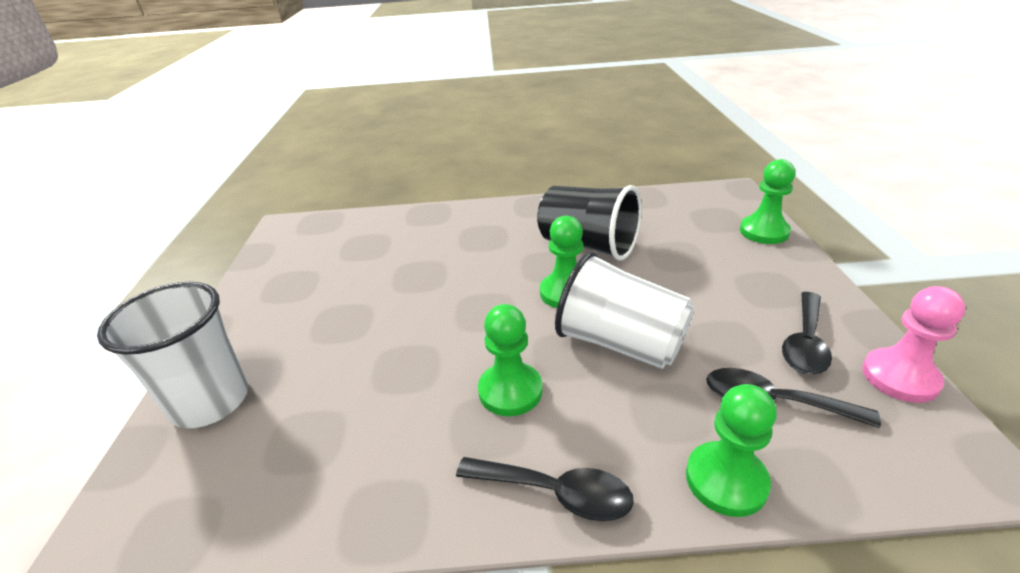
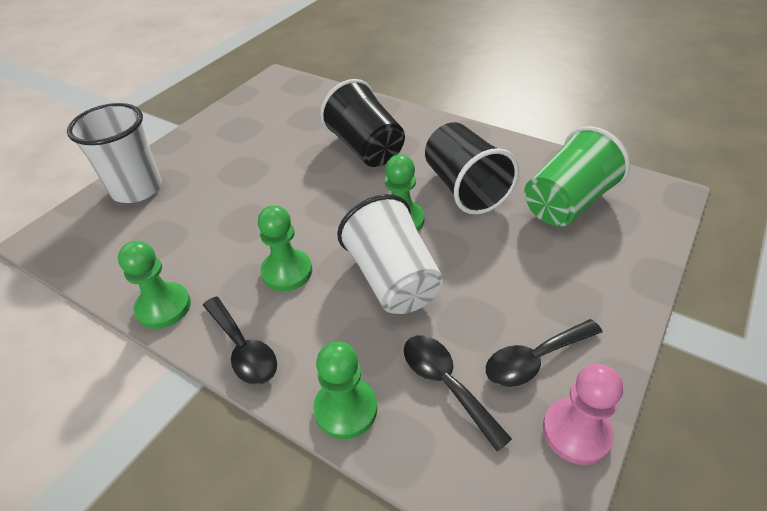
camera: 35 degrees right, 10 degrees up
green pawn [740,159,795,244] -> green pawn moved to [118,241,191,329]
none -> black cup [320,79,405,167]
none -> green cup [524,126,630,227]

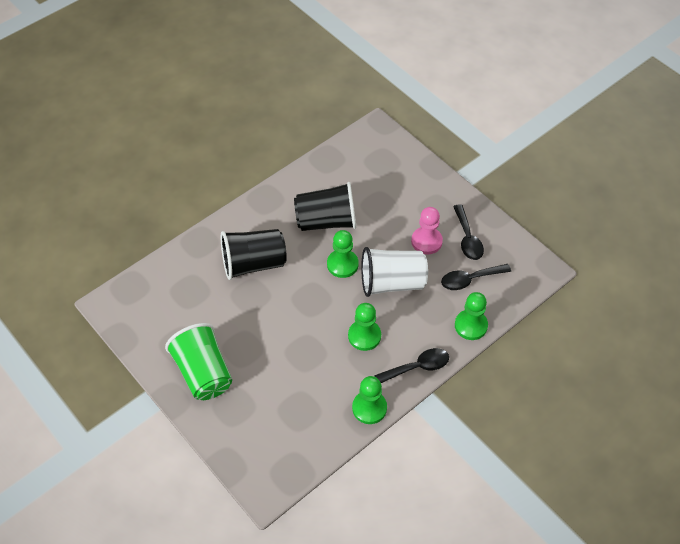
camera: 75 degrees left, 10 degrees up
white cup [67,103,162,203] -> none
green cup [524,126,630,227] -> green cup moved to [165,323,232,400]
pink pawn [543,364,623,465] -> pink pawn moved to [411,207,443,254]

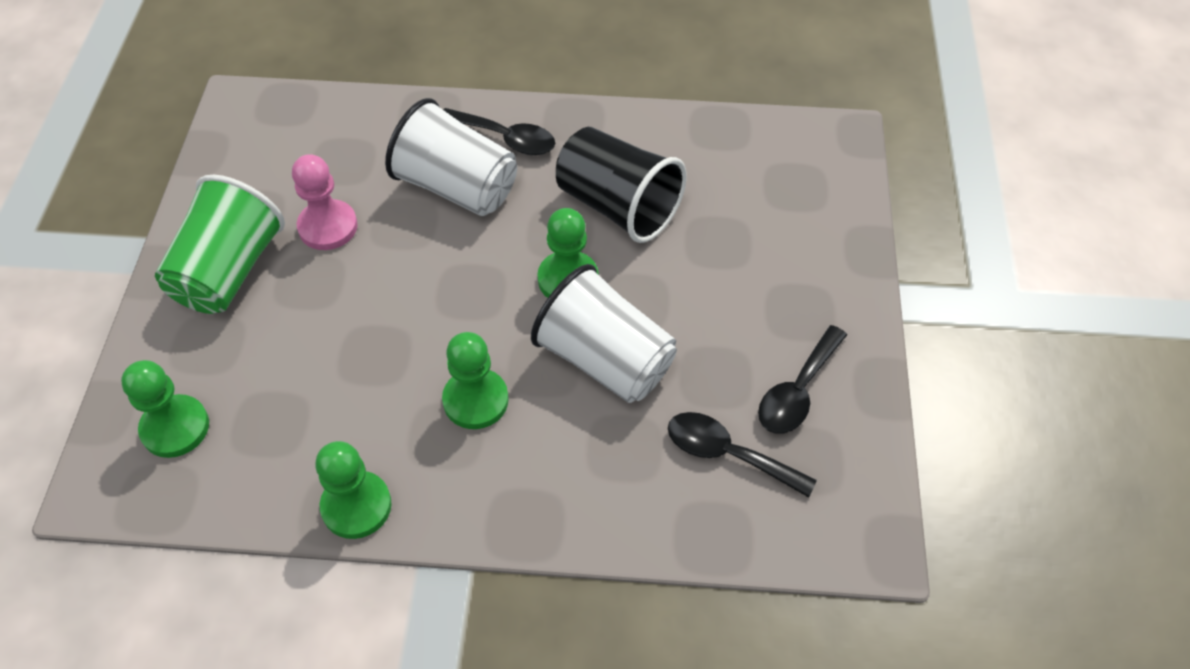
camera: 45 degrees right, 0 degrees up
black cup [221,229,287,280] -> white cup [385,98,517,216]
black spoon [374,348,449,383] -> black spoon moved to [443,108,555,155]
pink pawn [411,207,443,254] -> pink pawn moved to [292,154,358,250]
green pawn [455,292,488,340] -> green pawn moved to [121,360,209,458]

